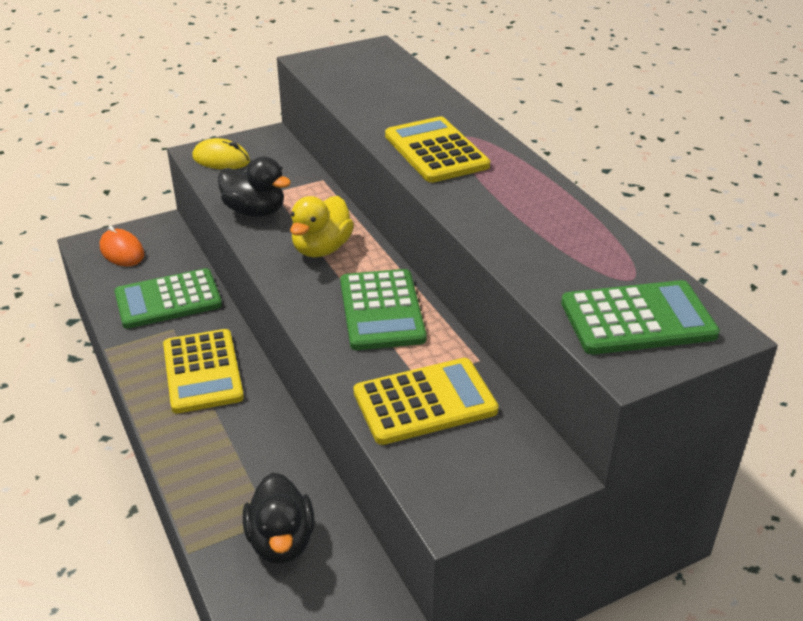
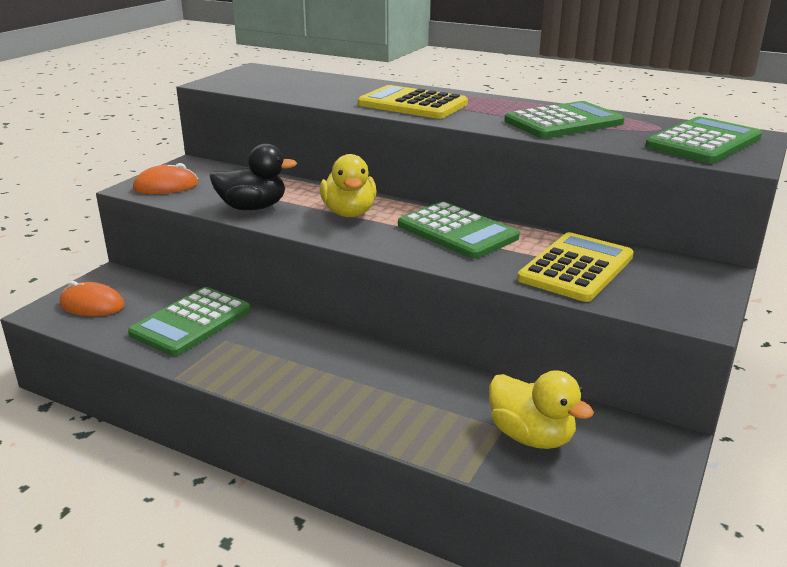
camera: 35 degrees left, 10 degrees down
yellow calculator [163,329,244,414] -> none
yellow mouse [192,138,250,169] -> orange mouse [133,163,198,194]
black duck [243,473,315,564] -> yellow duck [489,370,594,449]
none -> green calculator [504,101,624,138]

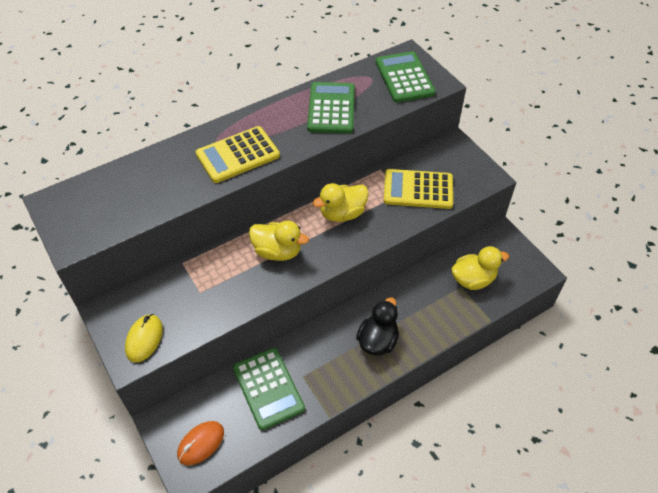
camera: 60 degrees left, 25 degrees up
orange mouse [133,163,198,194] -> yellow mouse [125,314,163,363]
black duck [210,143,297,210] -> black duck moved to [356,297,399,355]
green calculator [398,201,520,259] -> yellow duck [313,183,369,222]
yellow calculator [517,232,634,302] -> yellow calculator turned 60 degrees counterclockwise [384,169,453,209]

